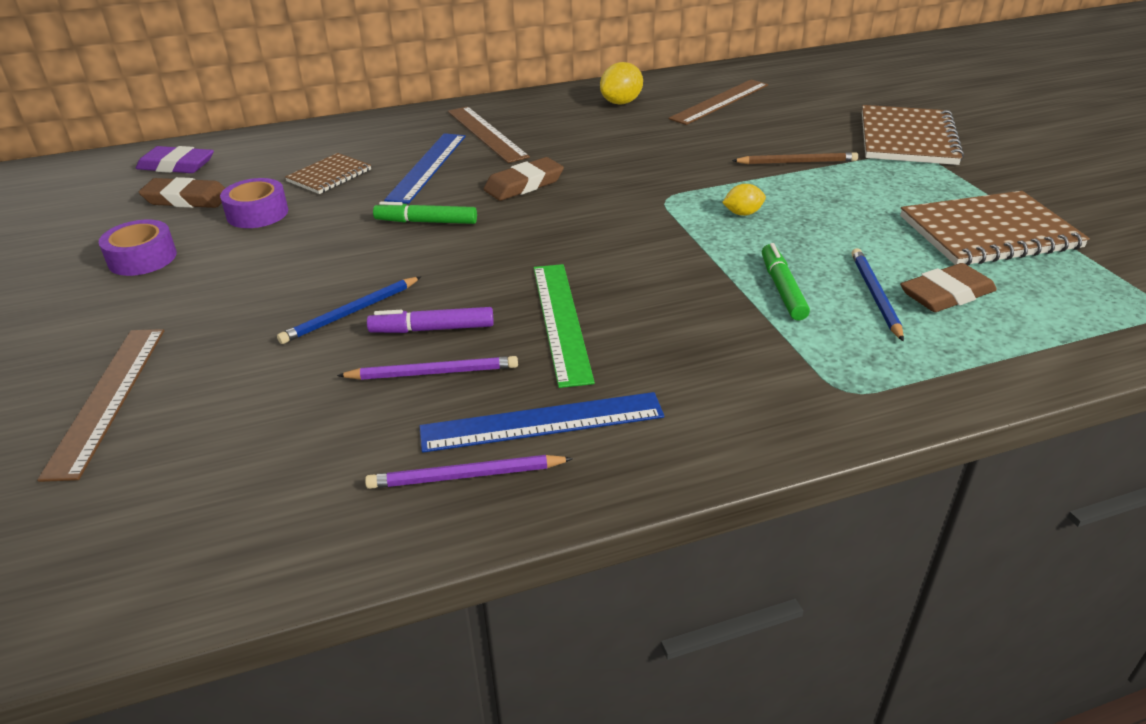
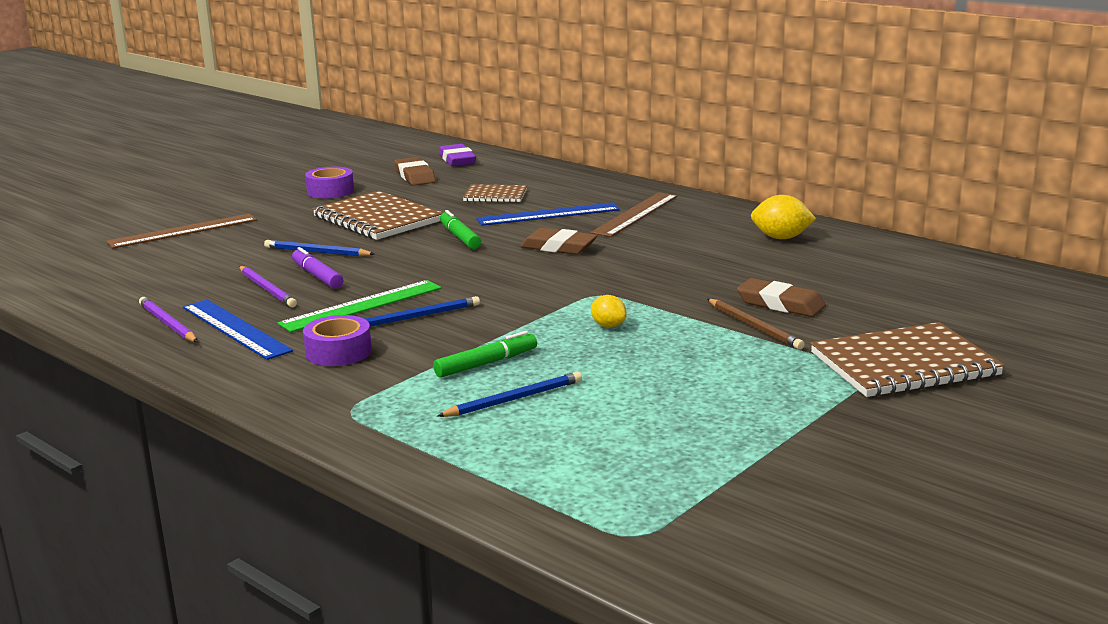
camera: 60 degrees right, 15 degrees down
purple tape [220,178,288,228] -> purple tape moved to [303,315,372,366]
brown ruler [668,79,768,125] -> none
brown notebook [900,191,1090,265] -> brown notebook moved to [313,191,443,240]
brown eraser [900,263,997,312] -> brown eraser moved to [737,278,826,317]
none -> blue pencil [365,296,480,327]

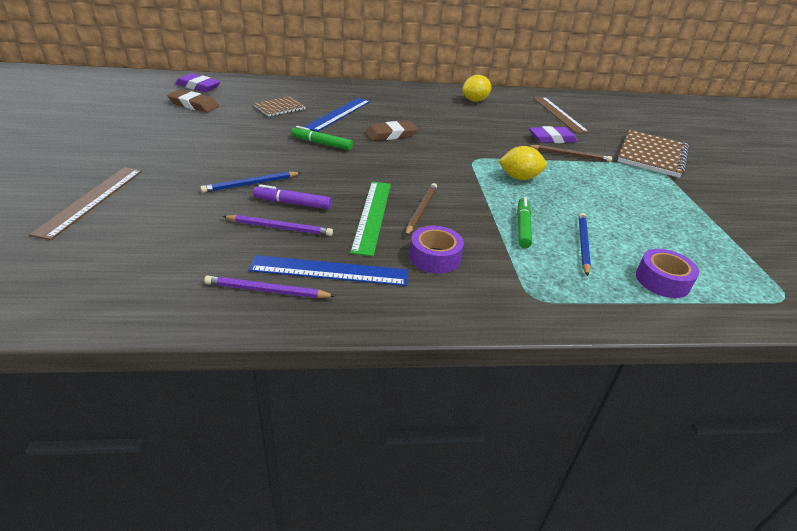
camera: 50 degrees left, 15 degrees up
purple tape [305,167,354,198] -> purple tape moved to [636,249,699,298]
brown notebook [313,191,443,240] -> none
blue pencil [365,296,480,327] -> brown pencil [405,183,437,236]
brown ruler [591,192,678,237] -> brown ruler moved to [533,97,589,133]
yellow lemon [591,295,627,328] -> yellow lemon [498,146,547,180], size x1.61
brown eraser [737,278,826,317] -> purple eraser [529,126,578,143]

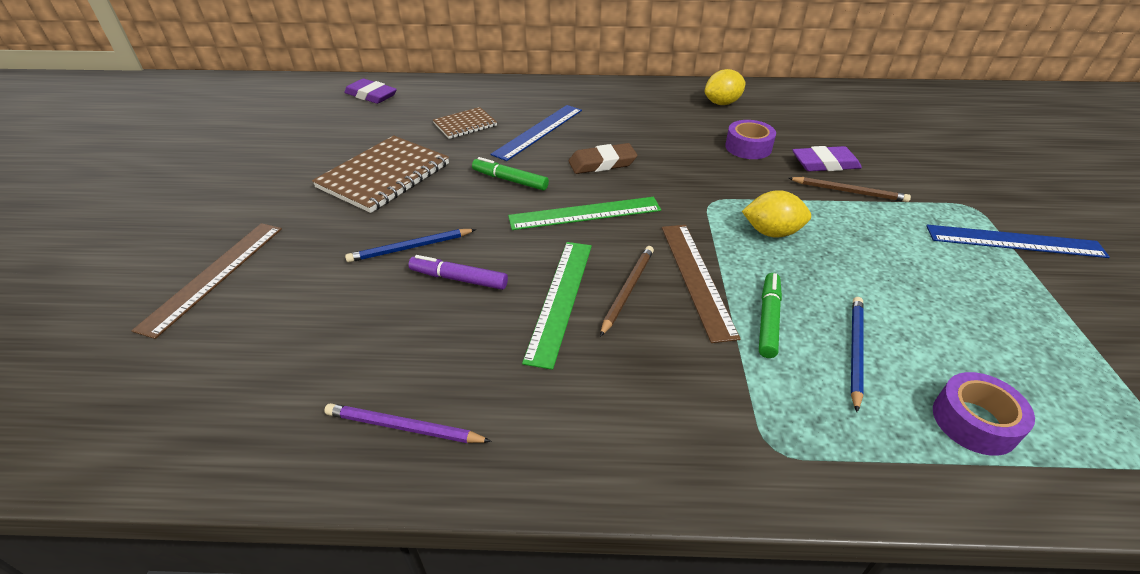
camera: 10 degrees right, 5 degrees up
brown eraser [167,90,219,112] -> none
purple pencil [222,215,333,236] -> none
blue ruler [249,255,408,286] -> blue ruler moved to [926,225,1110,258]
purple tape [409,226,464,274] -> purple tape moved to [725,120,776,159]
brown ruler [533,97,589,133] -> brown ruler moved to [662,225,741,343]
brown notebook [618,130,689,178] -> brown notebook moved to [312,135,449,213]
none -> green ruler [508,197,661,230]

